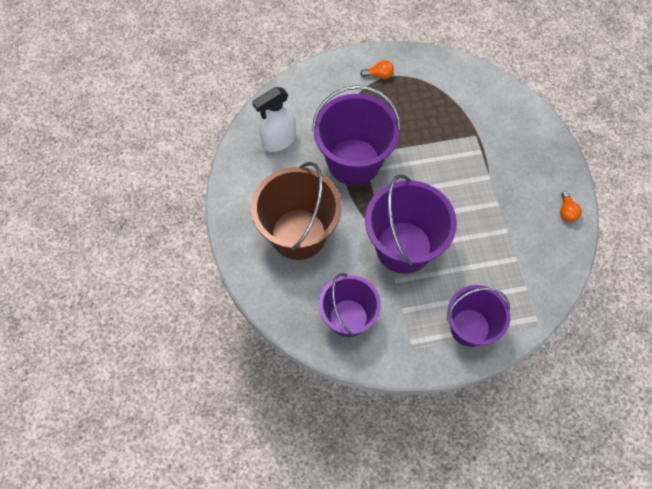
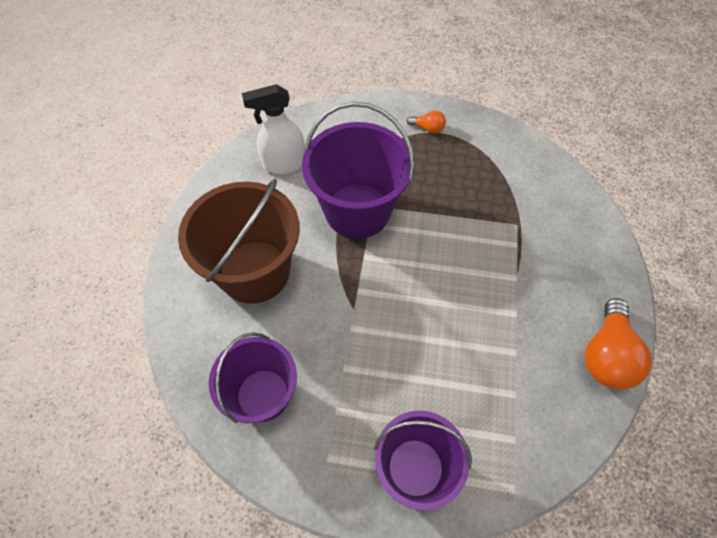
camera: 20 degrees right, 5 degrees down
purple bucket [365,174,457,274] -> none
orange light bulb [560,191,582,222] -> orange light bulb [585,298,652,390], size x2.02

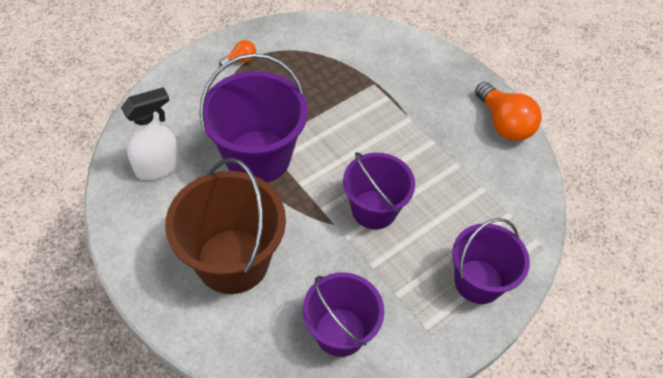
camera: 50 degrees left, 5 degrees down
white spray bottle [242,84,305,174] -> white spray bottle turned 150 degrees counterclockwise [121,87,180,180]
none -> purple bucket [343,152,415,229]

